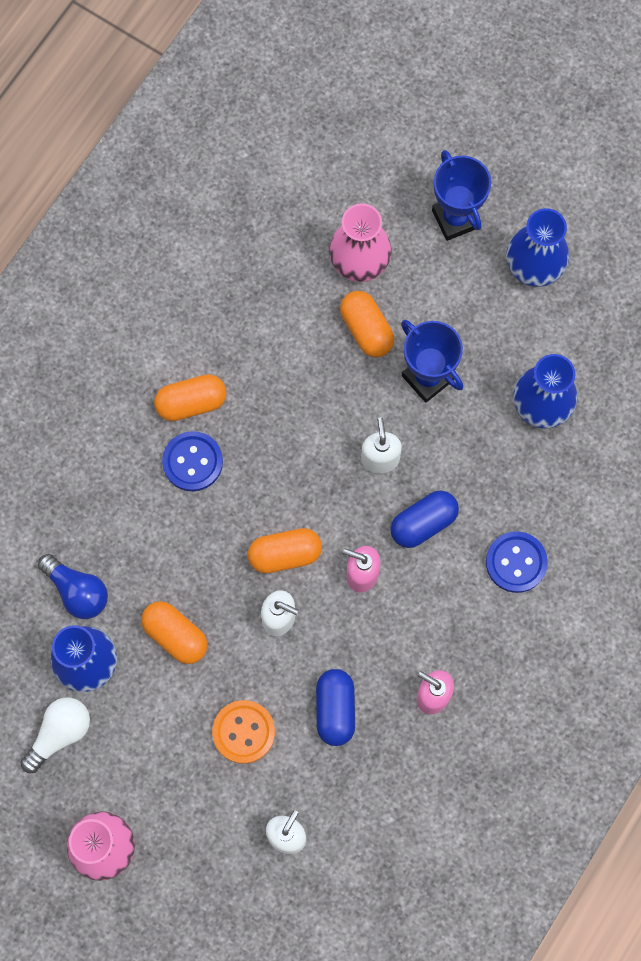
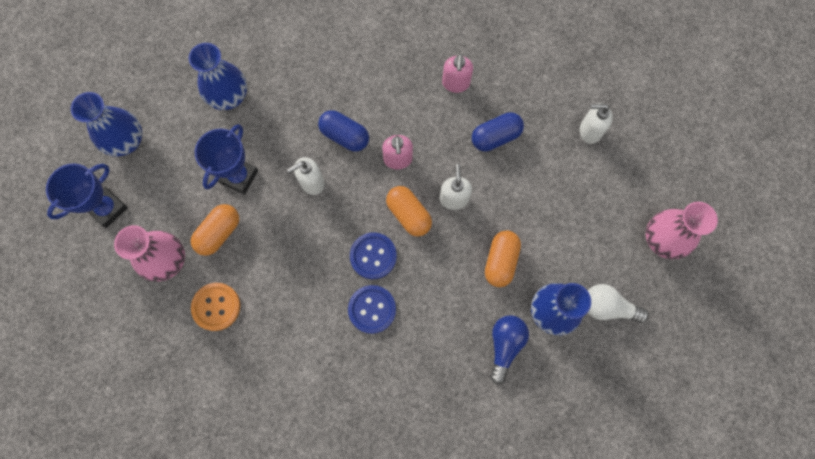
camera: 115 degrees left, 0 degrees up
orange capsule [154,374,227,421] -> none
orange button [212,700,275,764] -> orange button moved to [191,283,240,331]
blue button [486,531,548,593] -> blue button moved to [350,232,397,279]

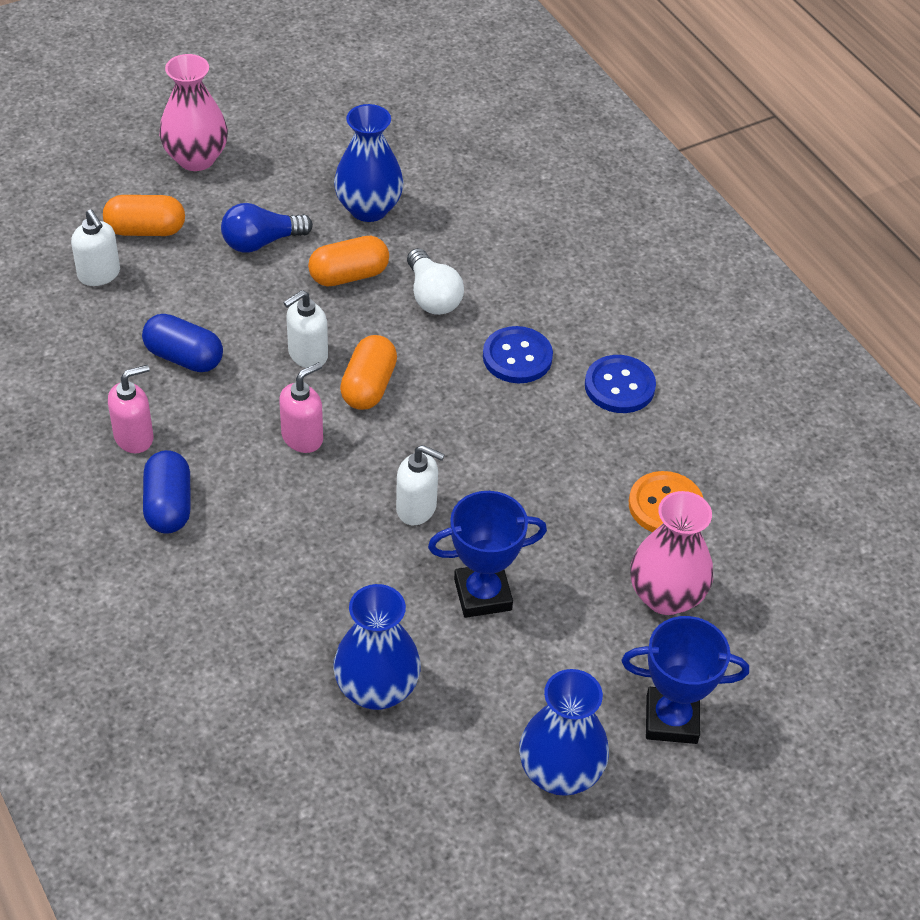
camera: 130 degrees left, 25 degrees down
orange capsule [191,204,239,256] -> orange capsule moved to [103,195,185,236]
blue capsule [318,110,369,152] -> blue capsule moved to [143,450,191,534]
blue button [350,232,397,279] -> blue button moved to [585,355,656,413]
blue light bulb [490,315,529,384] -> blue light bulb moved to [221,203,313,253]
white light bulb [588,284,649,323] -> white light bulb moved to [407,248,464,315]

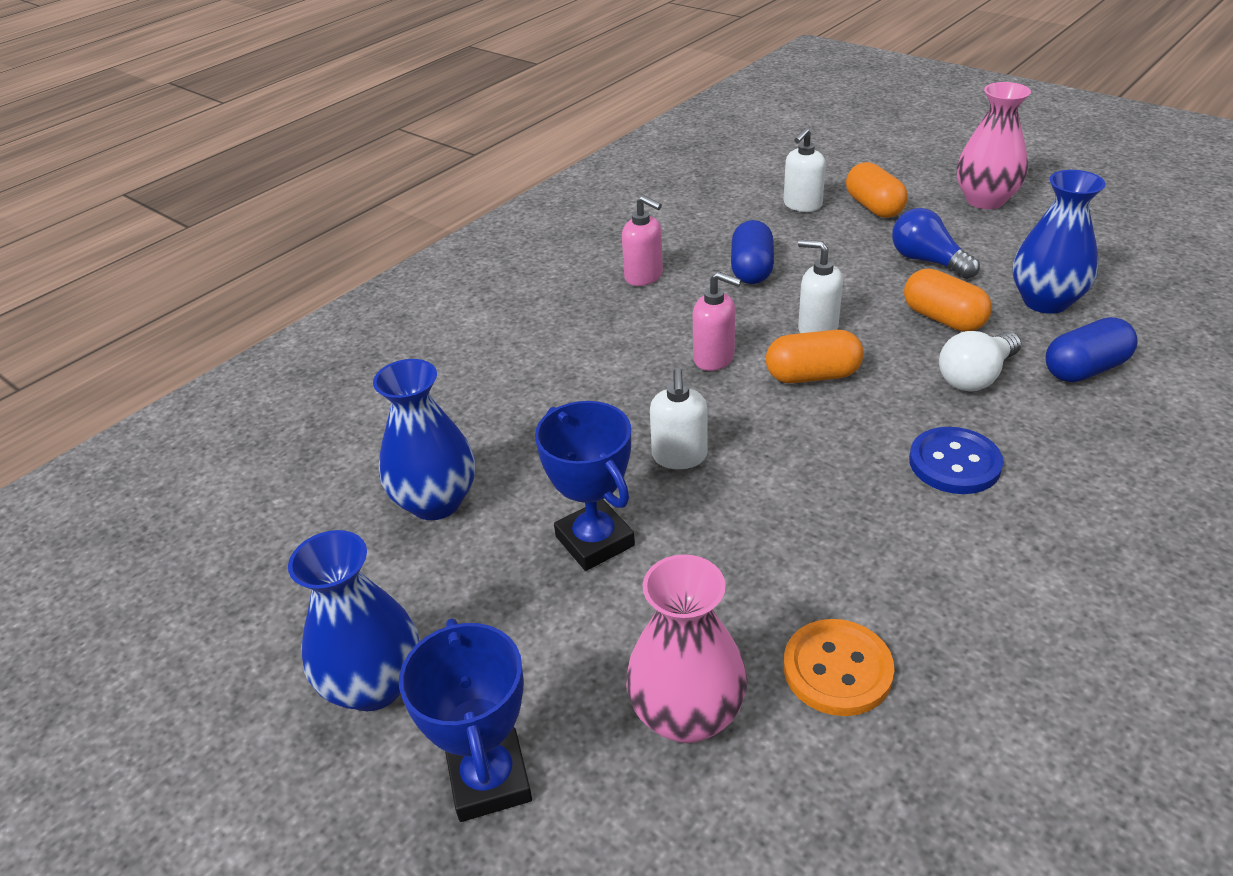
camera: 75 degrees right, 10 degrees down
blue capsule [143,450,191,534] -> blue capsule moved to [1046,317,1138,382]
blue button [585,355,656,413] -> none

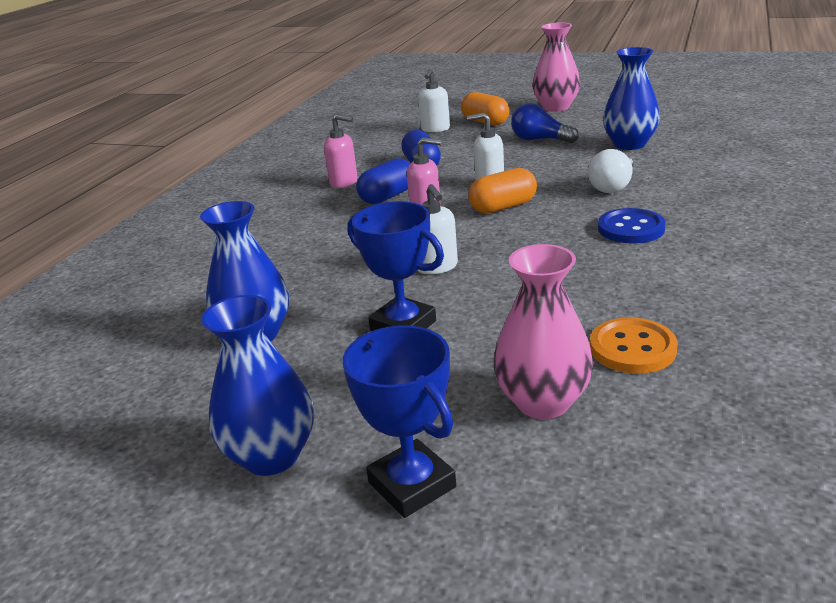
camera: 20 degrees left, 10 degrees down
orange capsule [904,268,992,332] -> none
blue capsule [1046,317,1138,382] -> blue capsule moved to [356,158,410,204]

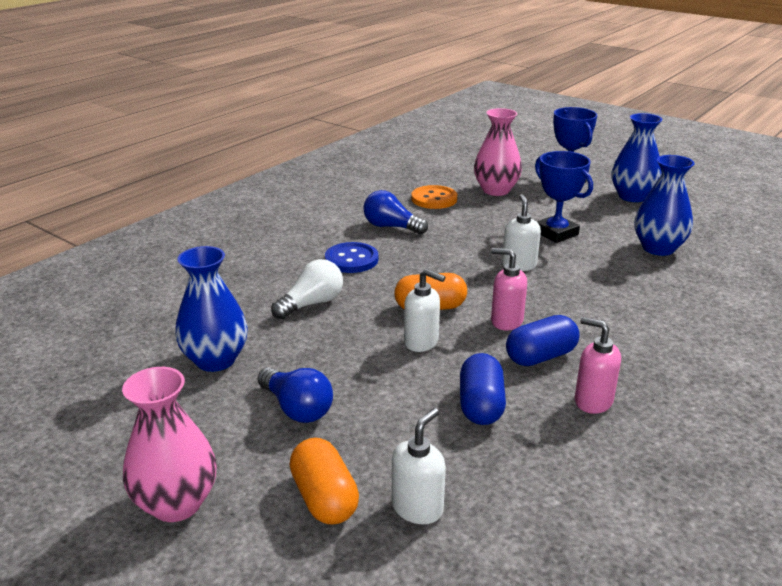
camera: 165 degrees left, 0 degrees up
none -> blue light bulb [363,190,428,234]

